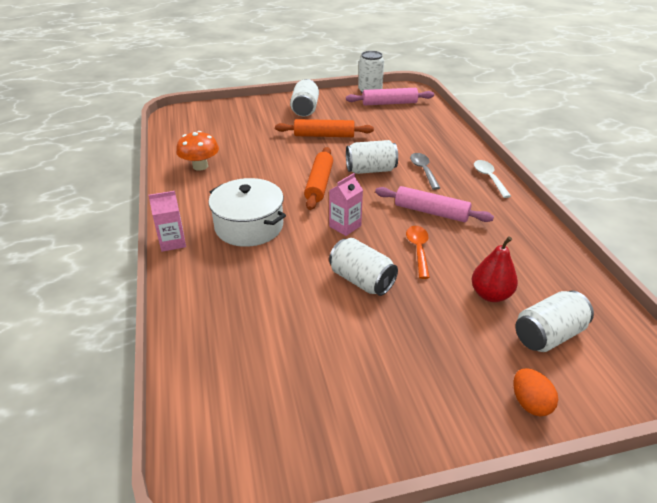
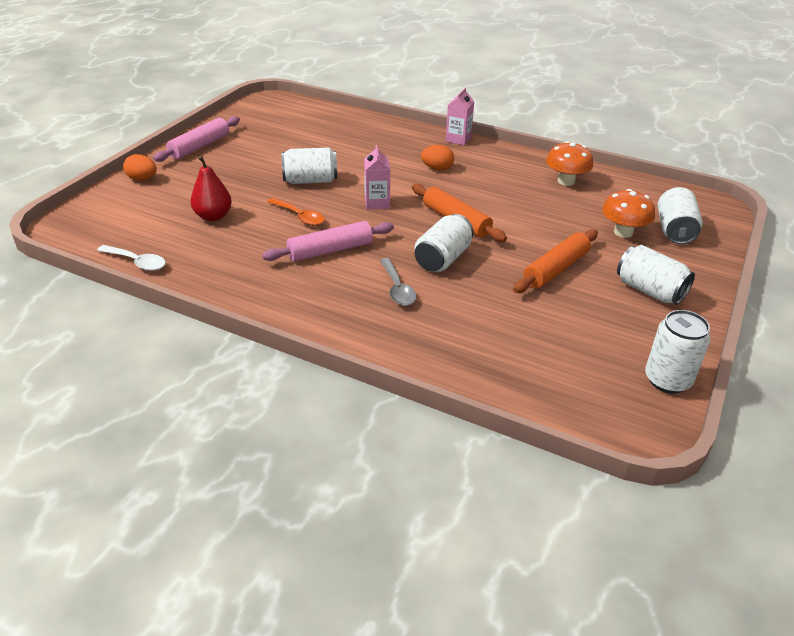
camera: 130 degrees right, 0 degrees up
white pot [209,178,286,247] -> orange egg [421,145,454,170]
pink rolling pin [346,88,434,105] -> pink rolling pin moved to [153,116,240,162]
grey spoon [410,153,440,190] -> grey spoon turned 45 degrees clockwise [379,258,416,306]
white spoon [474,160,511,198] -> white spoon moved to [97,245,166,271]
white can [515,291,594,352] -> white can moved to [658,187,703,244]
none -> orange mushroom [602,189,655,238]

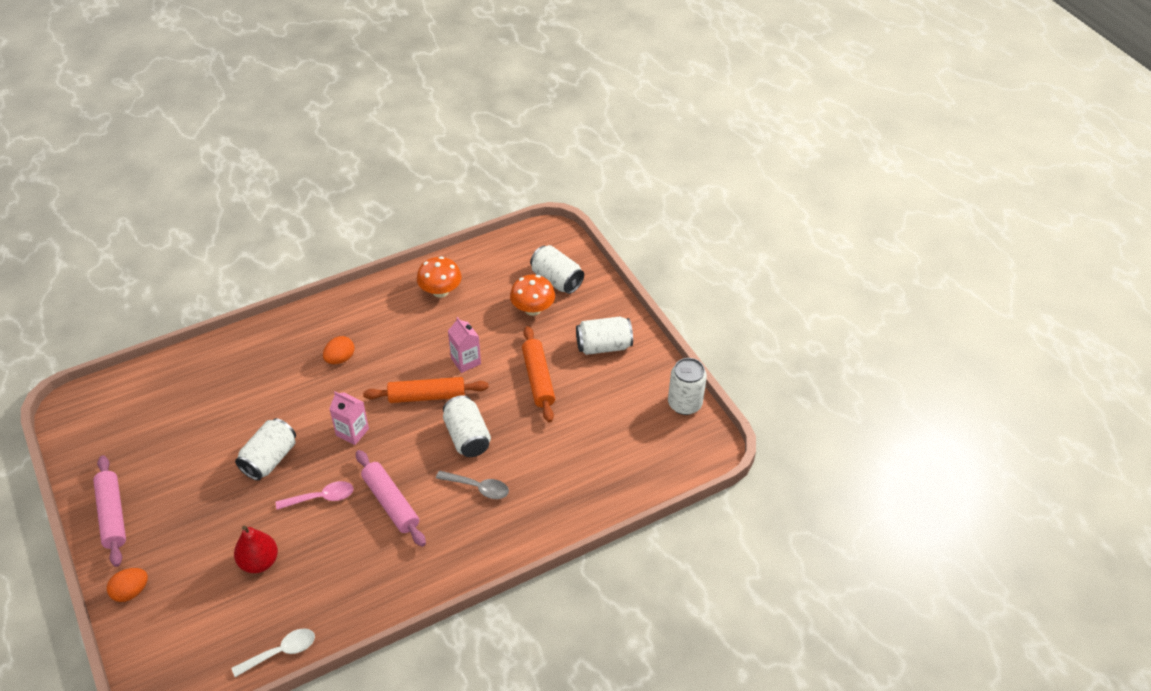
camera: 55 degrees left, 10 degrees up
pink rolling pin [262,221,394,262] -> pink rolling pin turned 45 degrees counterclockwise [356,450,426,547]
orange spoon [267,198,325,226] -> pink spoon [276,481,353,510]
pink carton [446,87,474,145] -> pink carton moved to [448,317,481,373]

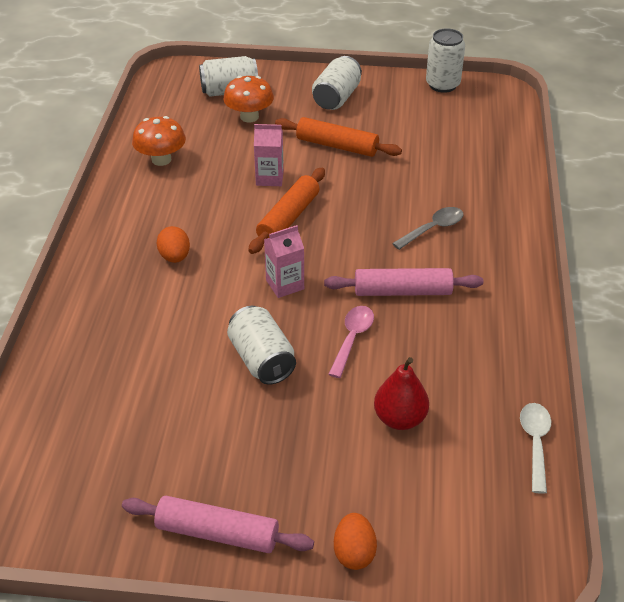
camera: 55 degrees left, 5 degrees down
white can [443,395,491,457] -> none

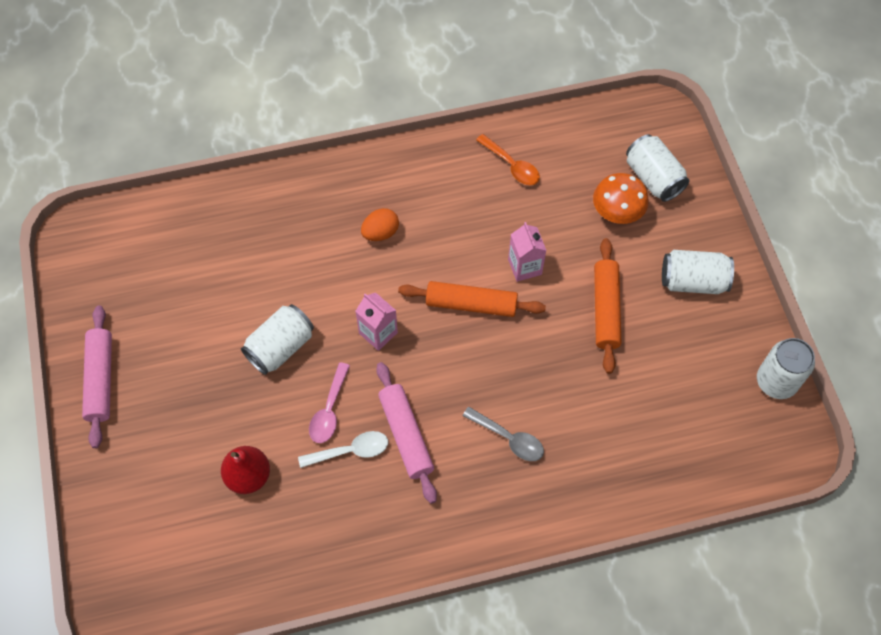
camera: 70 degrees right, 20 degrees up
orange mushroom [132,116,186,166] -> orange spoon [476,134,540,185]
pink spoon [328,306,374,378] -> pink spoon turned 105 degrees clockwise [309,362,350,443]
orange egg [334,513,377,570] -> none
white spoon [520,403,551,494] -> white spoon moved to [298,431,388,468]

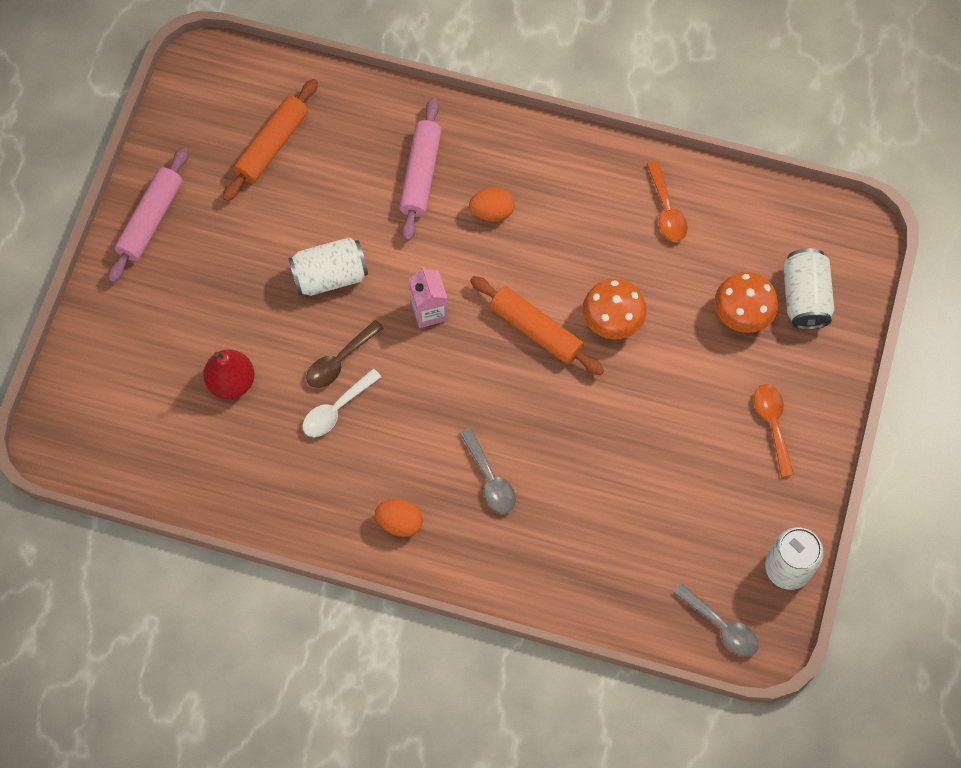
camera: 30 degrees right, 5 degrees up
white spoon [298,431,388,468] -> white spoon turned 120 degrees clockwise [302,369,381,437]
pink spoon [309,362,350,443] -> brown spoon [306,320,384,388]
pink rolling pin [376,362,437,504] -> pink rolling pin moved to [399,98,442,241]
pink carton [508,222,547,282] -> orange mushroom [583,278,647,339]
orange rolling pin [594,238,621,374] -> orange rolling pin moved to [223,79,318,201]
white can [662,250,734,294] -> orange spoon [754,384,794,477]
none -> orange egg [375,499,423,537]
none -> grey spoon [673,583,759,657]

